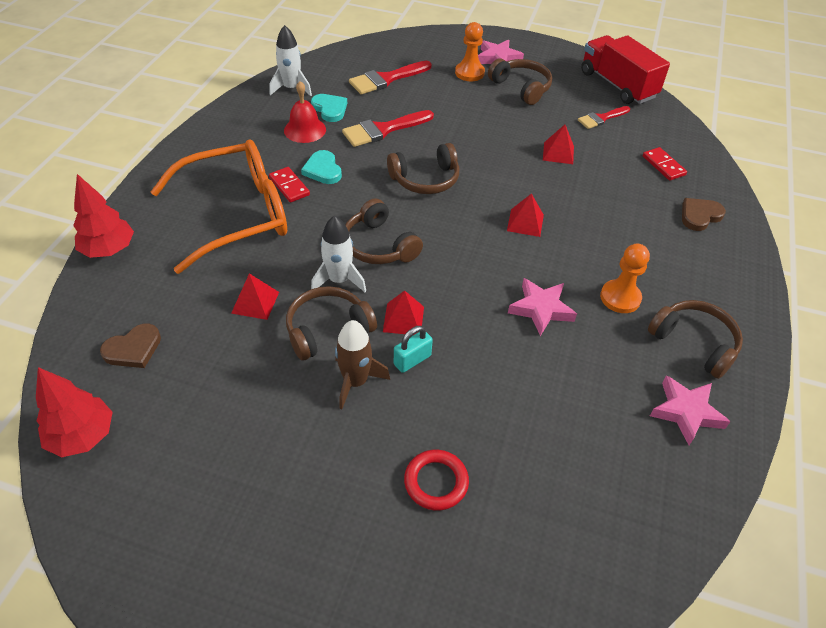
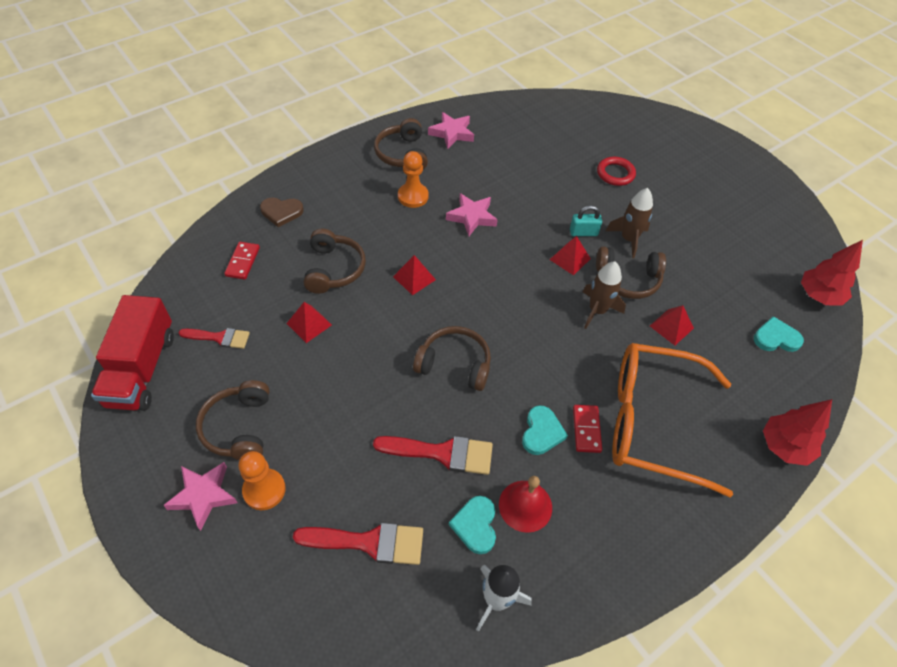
camera: 145 degrees left, 5 degrees up
brown heart [100,323,161,368] -> turquoise heart [754,316,804,352]
white rocket [311,215,366,292] -> brown rocket [583,261,626,329]
brown headphones [345,198,423,264] -> brown headphones moved to [304,229,366,294]

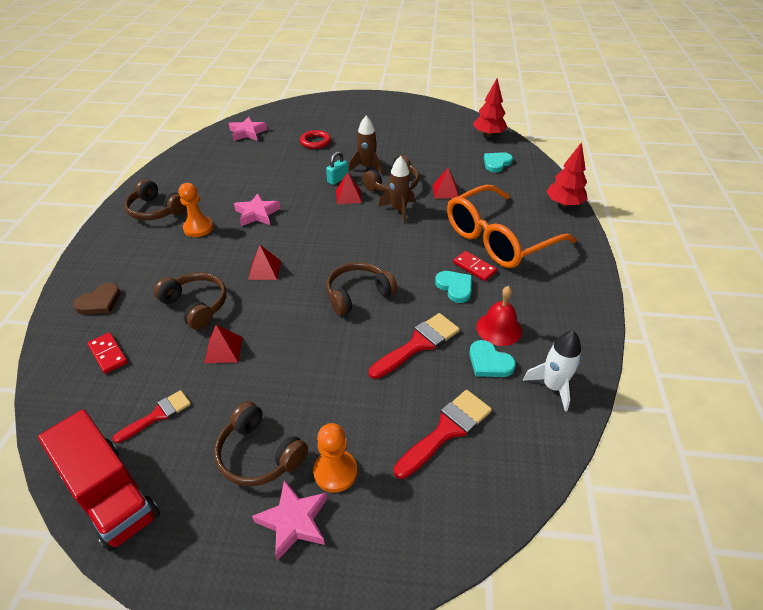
camera: 45 degrees left, 10 degrees down
pink star [428,112,474,149] -> pink star moved to [229,117,267,141]

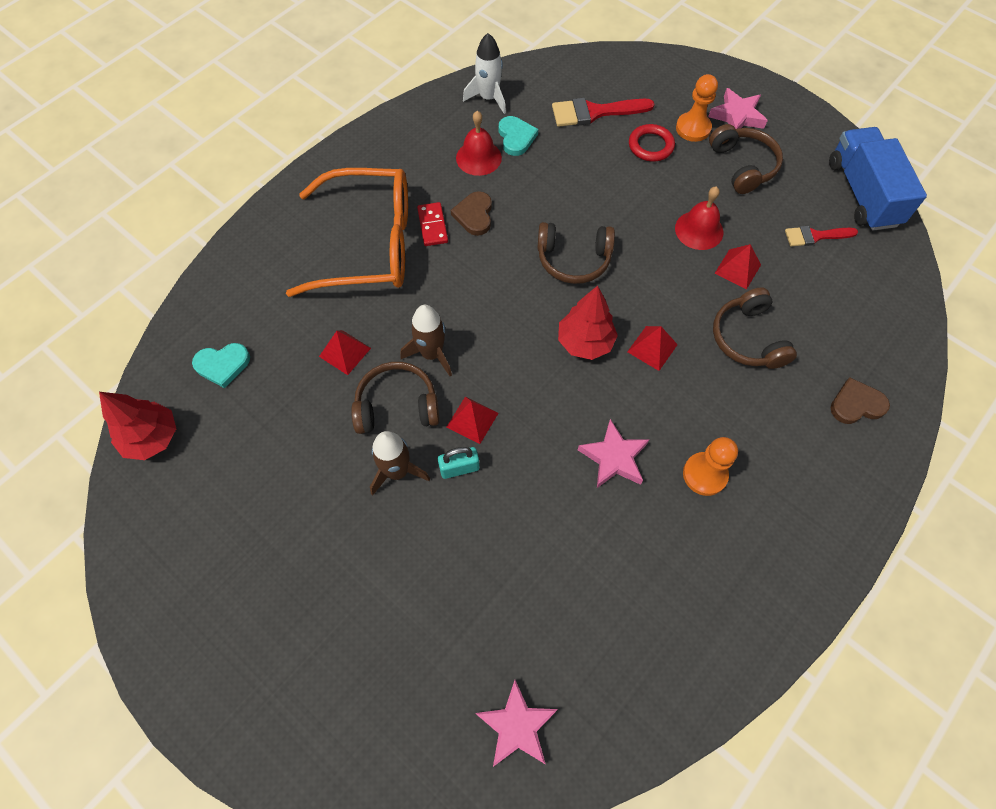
camera: 145 degrees left, 20 degrees up
red truck [38,409,160,551] -> blue truck [829,127,927,231]
red domino [88,332,128,374] -> none
brown headphones [124,179,187,220] -> none
red ring [300,130,331,149] -> red ring moved to [629,124,675,162]
red brush [369,313,460,379] -> none
turquoise heart [435,271,472,303] -> brown heart [451,191,492,236]
red tree [546,142,588,207] -> red tree moved to [558,286,618,360]
none -> red bell [675,186,724,250]

